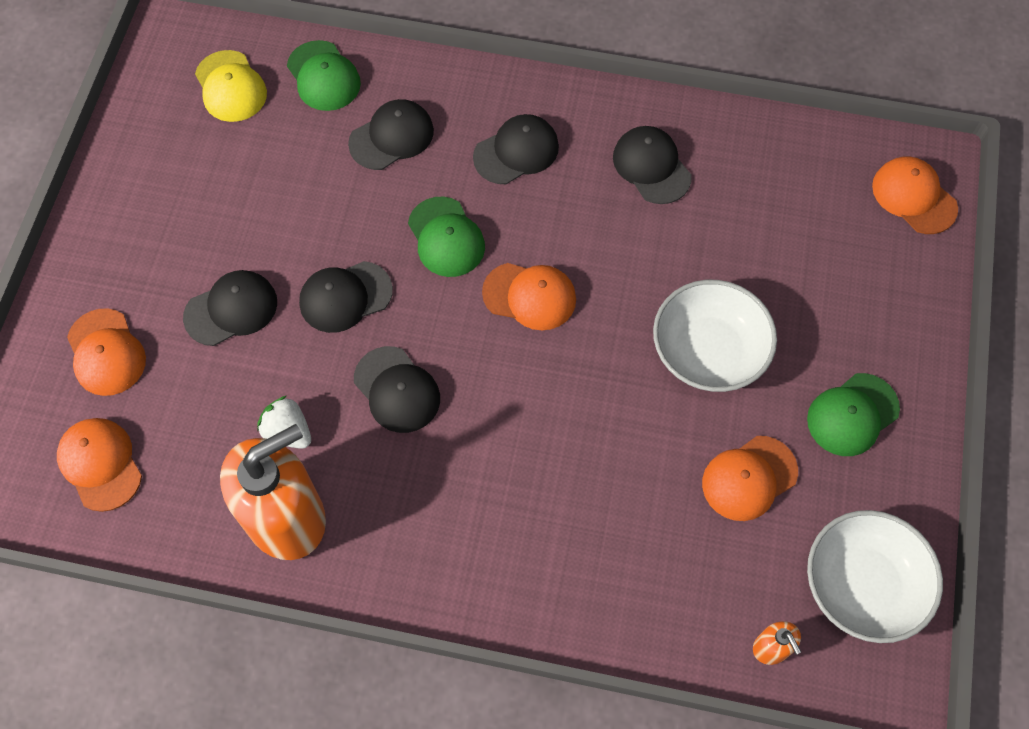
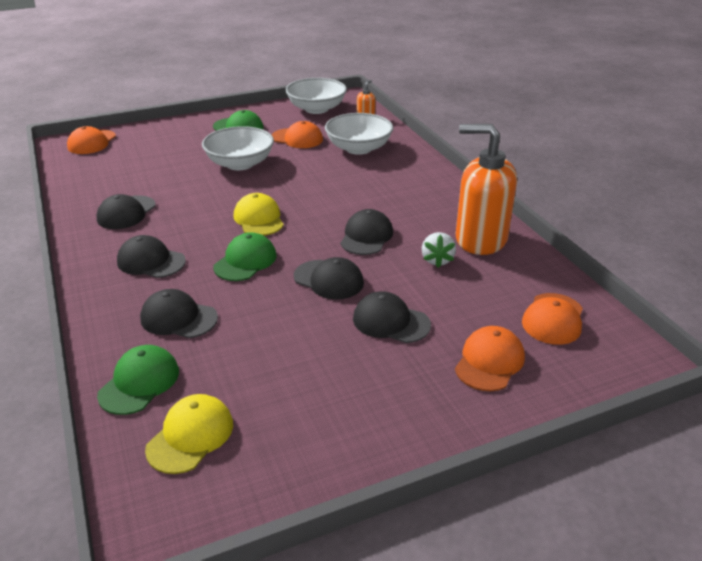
camera: 125 degrees left, 30 degrees down
orange cap [482,263,576,330] -> yellow cap [234,193,284,236]
none -> white bowl [325,113,393,155]

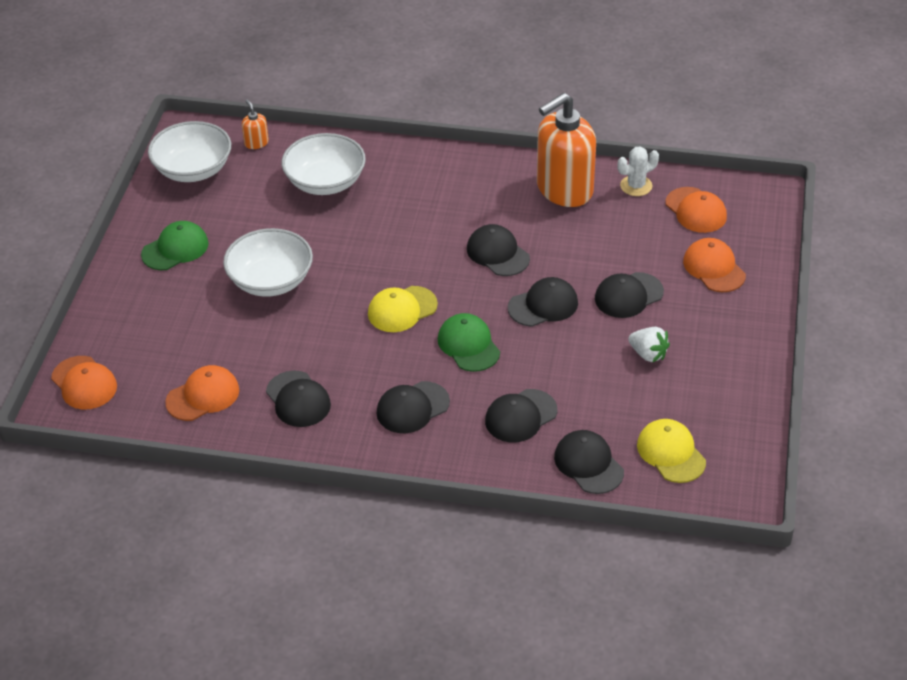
camera: 55 degrees left, 10 degrees up
green cap [97,345,179,415] -> black cap [554,430,624,494]
yellow cap [234,193,284,236] -> yellow cap turned 45 degrees counterclockwise [368,286,438,332]
orange cap [272,121,323,148] -> orange cap moved to [165,365,239,421]
white strawberry [422,232,456,268] -> white strawberry moved to [628,327,670,362]
none -> white cactus [617,146,659,196]

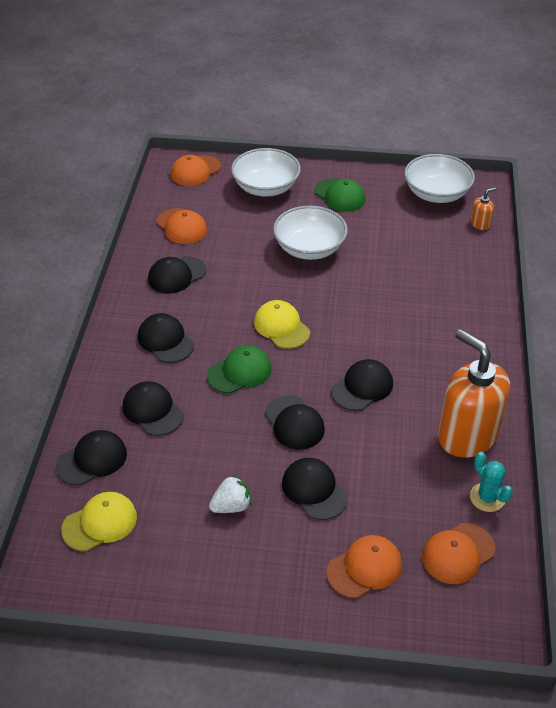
camera: 85 degrees right, 0 degrees up
white bowl [282,133,366,195] -> white bowl moved to [231,148,301,197]
white cactus [617,146,659,196] -> turquoise cactus [470,452,513,512]
white strawberry [628,327,670,362] -> white strawberry turned 150 degrees counterclockwise [209,475,252,513]

